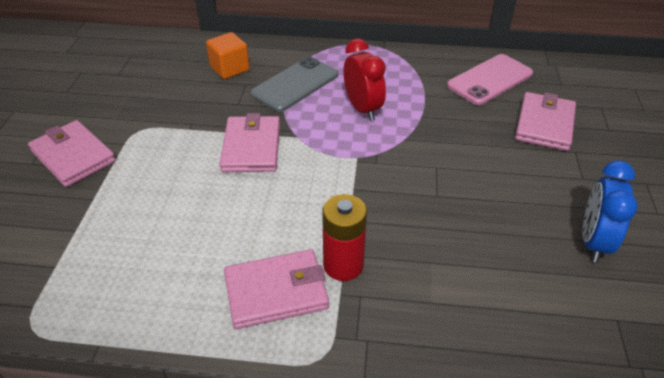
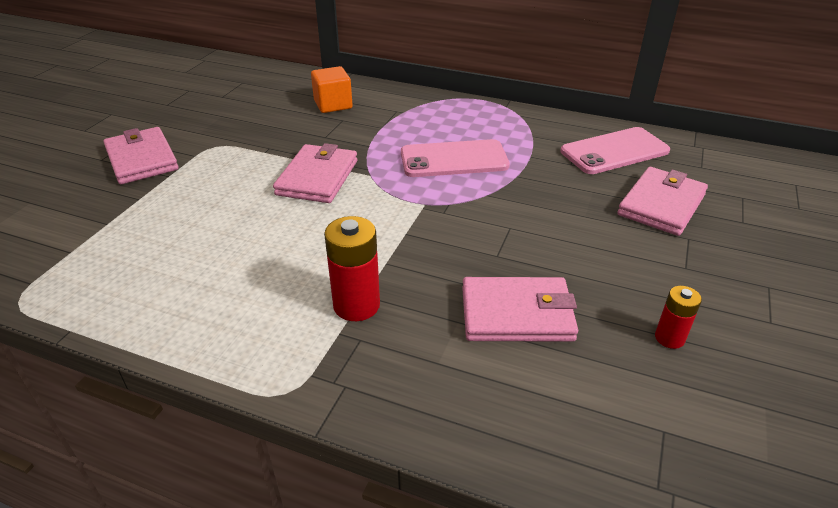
camera: 15 degrees right, 5 degrees down
pink wallet [224,249,329,329] -> pink wallet moved to [462,277,578,342]
grey phone [250,57,338,112] -> none
red clock [343,39,386,121] -> pink phone [401,139,510,177]
blue clock [583,161,638,263] -> red battery [655,286,702,349]

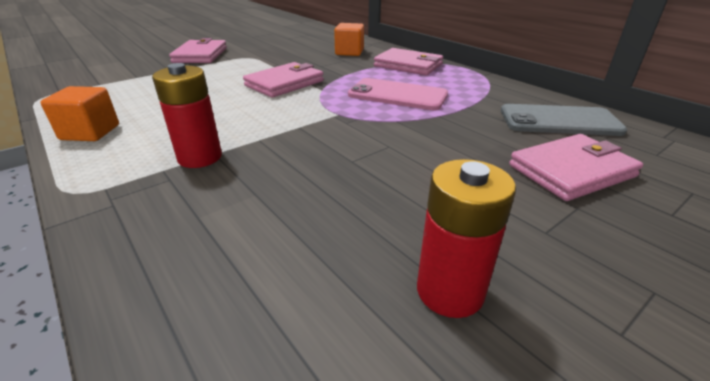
camera: 30 degrees right, 5 degrees down
pink wallet [462,277,578,342] -> pink wallet moved to [374,48,443,75]
pink phone [560,127,670,174] -> grey phone [501,104,627,136]
red battery [655,286,702,349] -> red battery [417,159,516,318], size x1.70
none -> orange cube [41,86,119,141]

